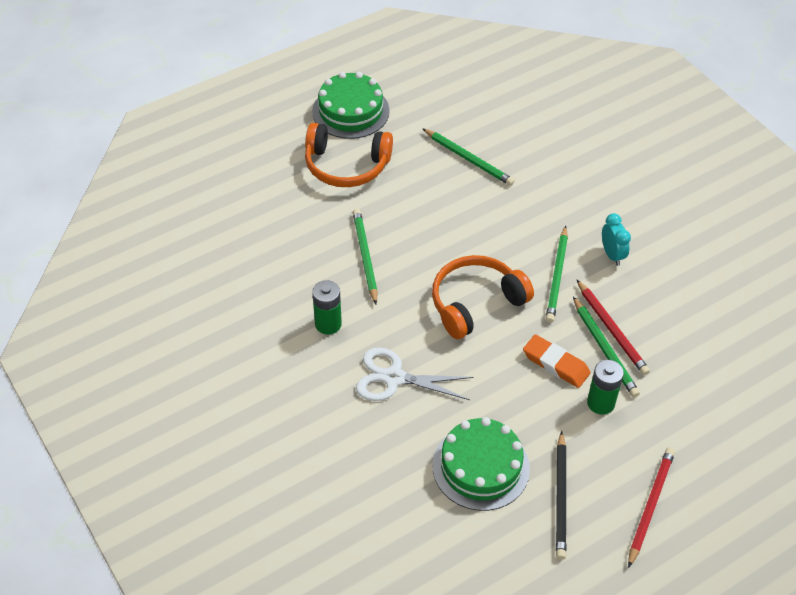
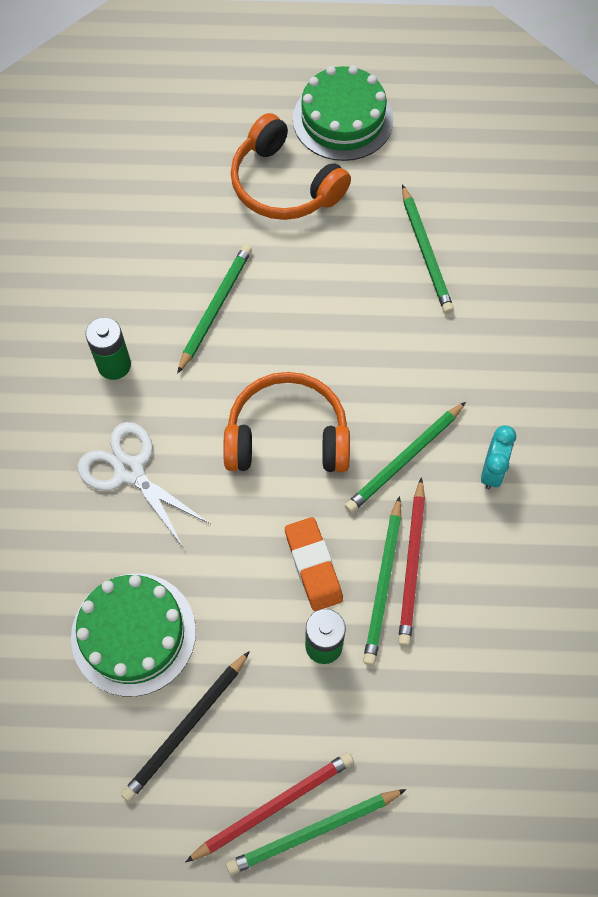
camera: 35 degrees right, 15 degrees up
none -> green pencil [226,789,406,875]

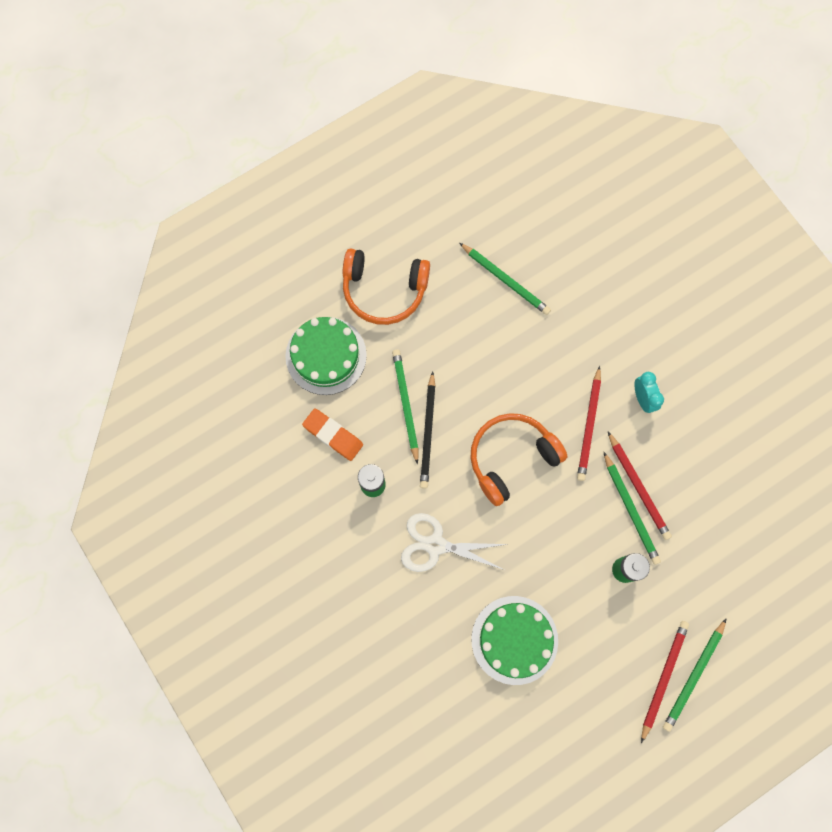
camera: 35 degrees left, 10 degrees up
black pencil [121,651,250,802] -> black pencil moved to [420,371,436,489]
orange eraser [285,517,343,611] -> orange eraser moved to [302,408,363,461]
green cake [293,65,394,161] -> green cake moved to [285,317,367,395]
green pencil [345,402,466,513] -> red pencil [577,366,601,481]

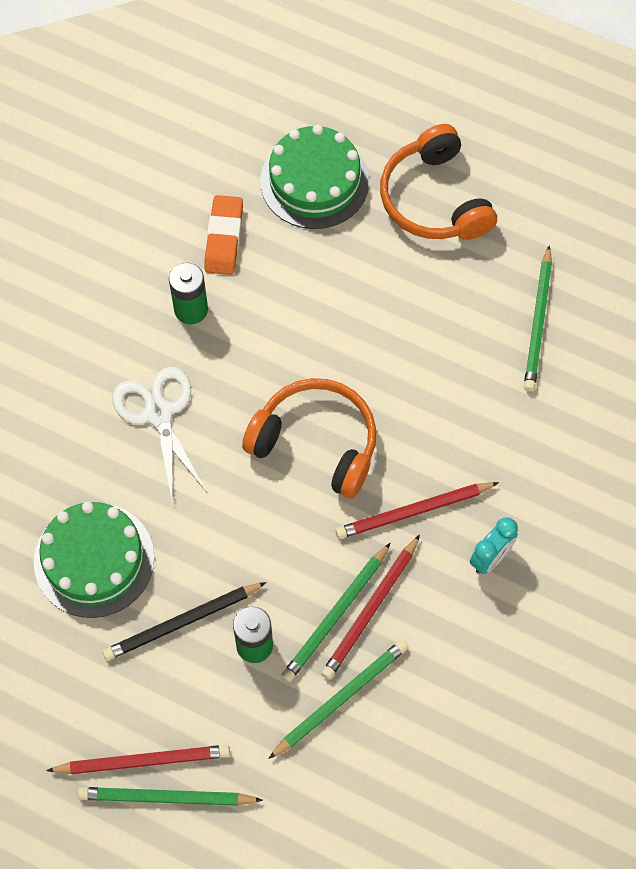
camera: 60 degrees right, 10 degrees down
green pencil [392,349,419,464] -> green pencil moved to [268,640,408,759]
black pencil [420,371,436,489] -> black pencil moved to [102,582,267,661]

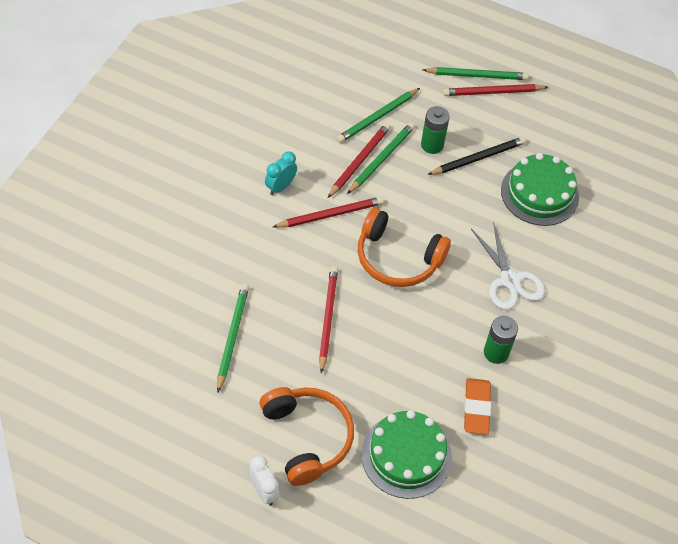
camera: 175 degrees right, 10 degrees down
none -> white clock [249,456,280,506]
none -> red pencil [319,266,338,374]

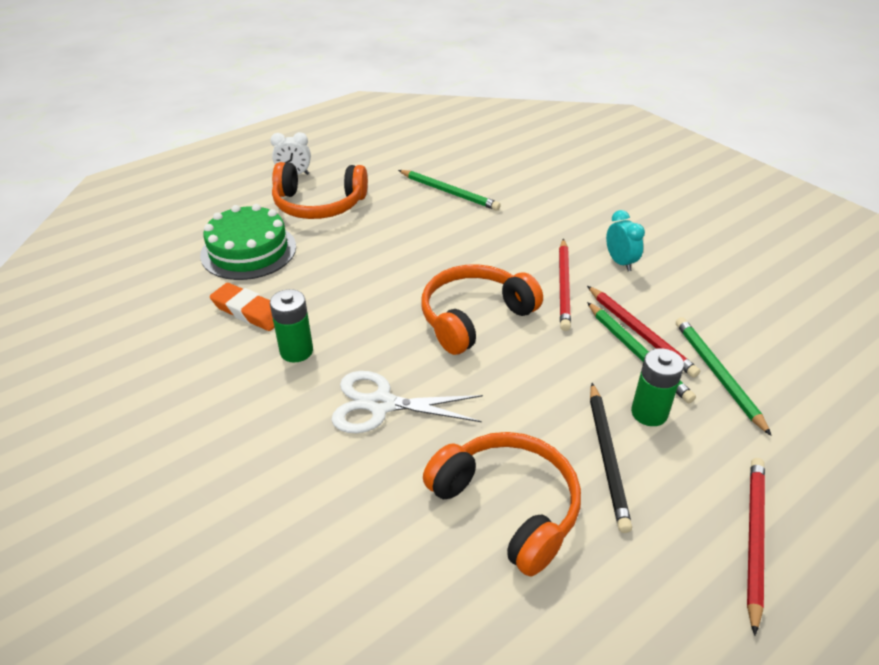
camera: 120 degrees right, 15 degrees down
red pencil [319,266,338,374] -> none
green pencil [423,67,529,80] -> none
green cake [501,153,579,226] -> orange headphones [423,432,581,576]

